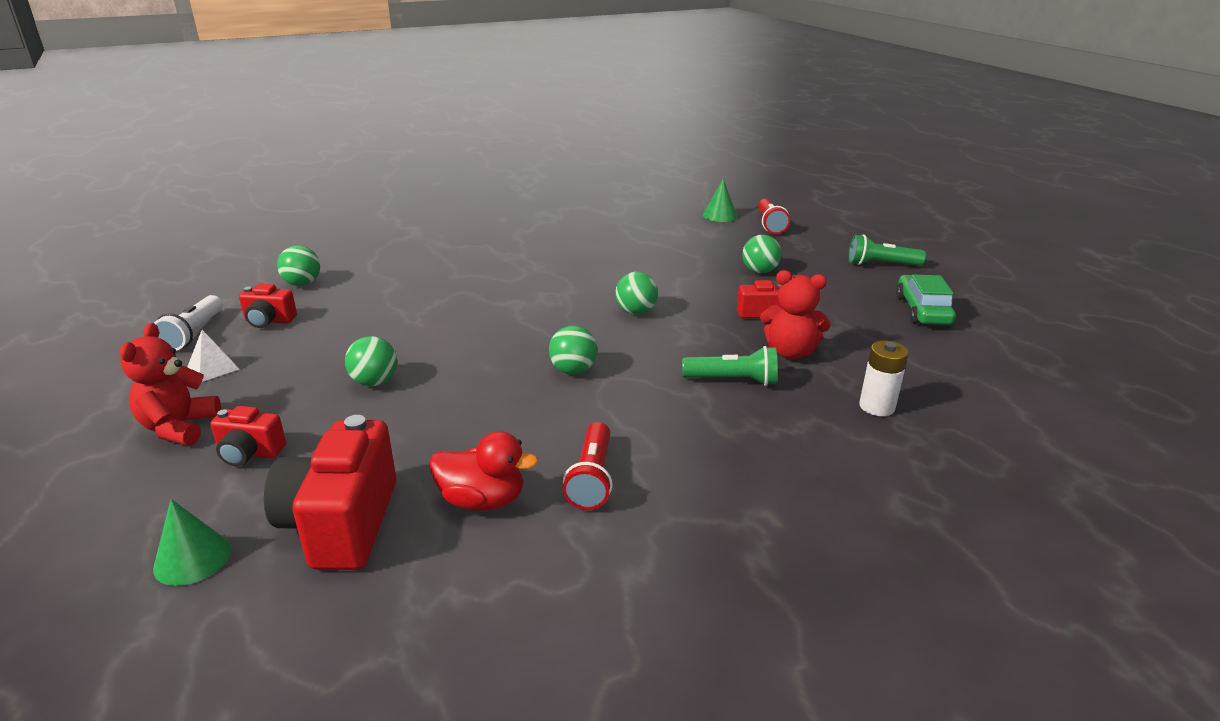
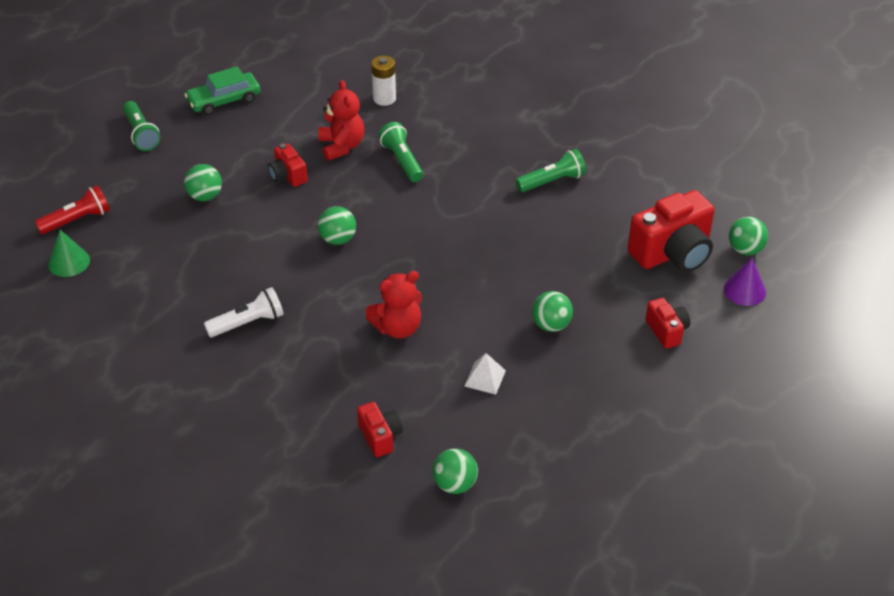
camera: 120 degrees left, 15 degrees up
red teddy bear [120,323,221,446] -> red teddy bear moved to [365,271,422,339]
green cone [153,499,231,586] -> purple cone [724,258,766,306]
white flashlight [154,295,223,351] -> white flashlight moved to [204,287,284,337]
white pyramid [187,330,239,382] -> white pyramid moved to [464,353,506,395]
red camera [239,283,297,328] -> red camera moved to [357,402,403,457]
red duck [429,431,538,511] -> none
green ball [549,326,597,374] -> green ball moved to [729,217,768,255]
red flashlight [563,422,612,510] -> green flashlight [515,149,586,192]

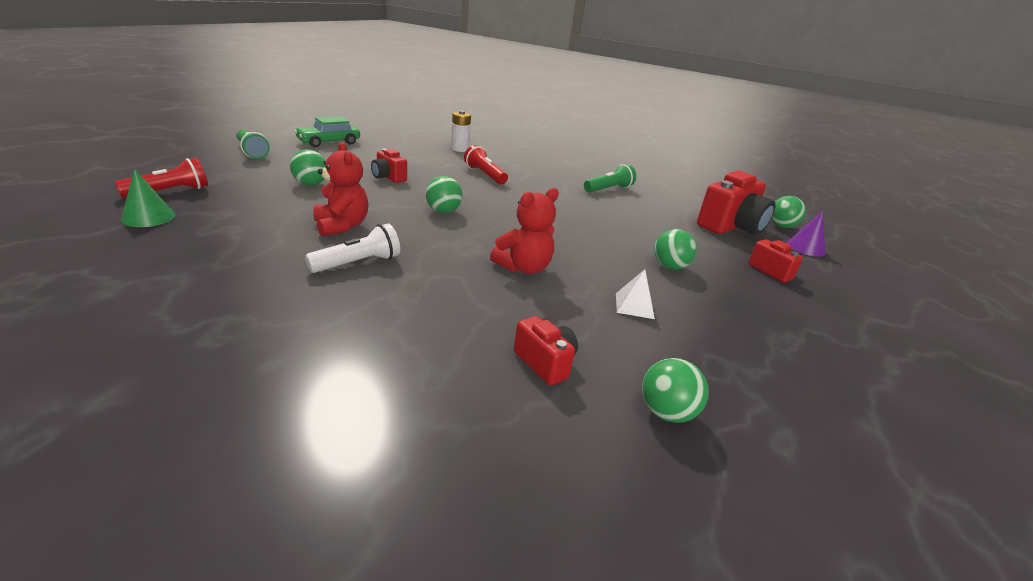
camera: 15 degrees left, 15 degrees down
red teddy bear [318,80,364,161] -> red teddy bear moved to [313,142,368,237]
green flashlight [378,122,423,182] -> red flashlight [464,145,508,184]

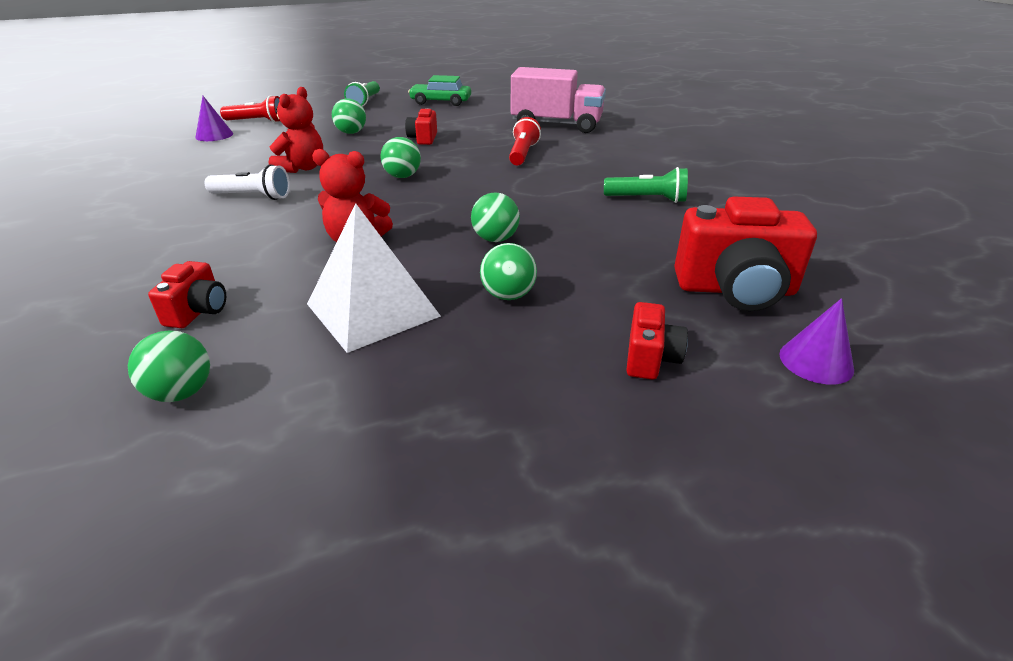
camera: 50 degrees right, 5 degrees up
green cone [120,169,175,227] -> purple cone [195,96,233,141]
white battery [451,111,471,152] -> pink truck [511,67,606,133]
white pyramid [616,269,655,319] -> white pyramid [307,203,441,353], size x2.16
green ball [771,196,806,228] -> green ball moved to [471,192,520,242]

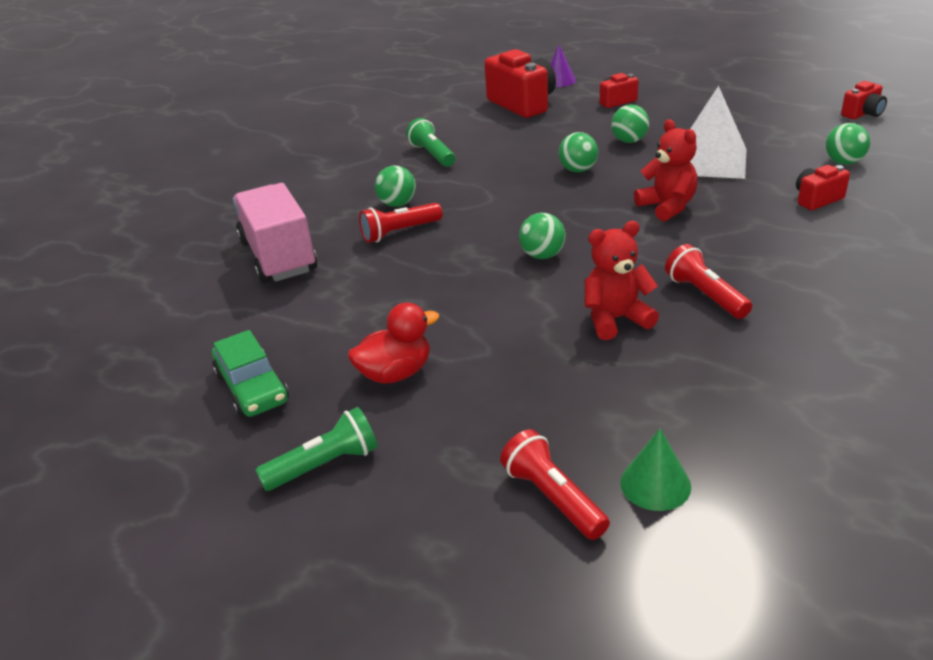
camera: 125 degrees left, 0 degrees up
purple cone [195,96,233,141] -> green cone [620,429,691,511]
white flashlight [205,164,290,200] -> red flashlight [665,244,752,319]
green ball [332,98,366,134] -> green ball moved to [375,166,416,207]
red camera [405,108,437,145] -> red camera moved to [841,81,887,119]
none -> red duck [348,302,439,384]

